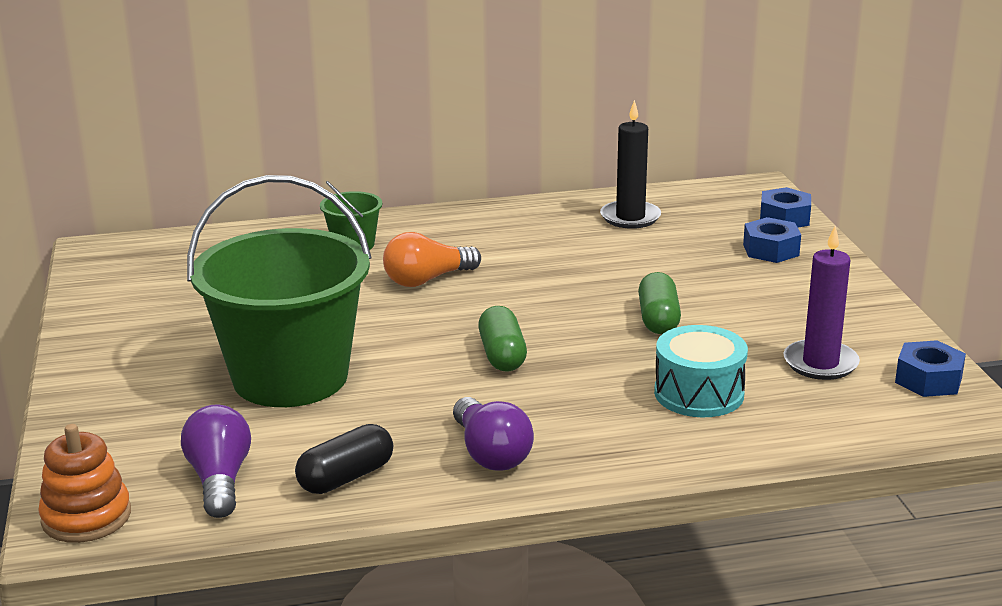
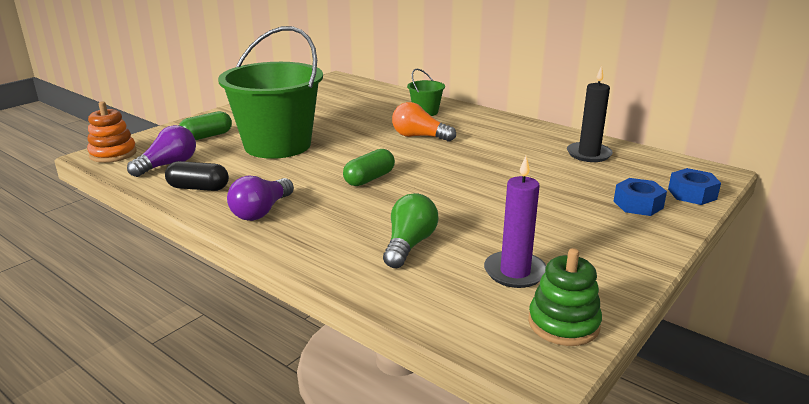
camera: 50 degrees right, 0 degrees up
green capsule [638,272,681,334] -> green capsule moved to [179,111,232,140]
turquoise drum [654,325,748,417] -> green light bulb [383,193,438,268]
blue nut [895,340,966,397] -> green stacking toy [528,248,602,346]

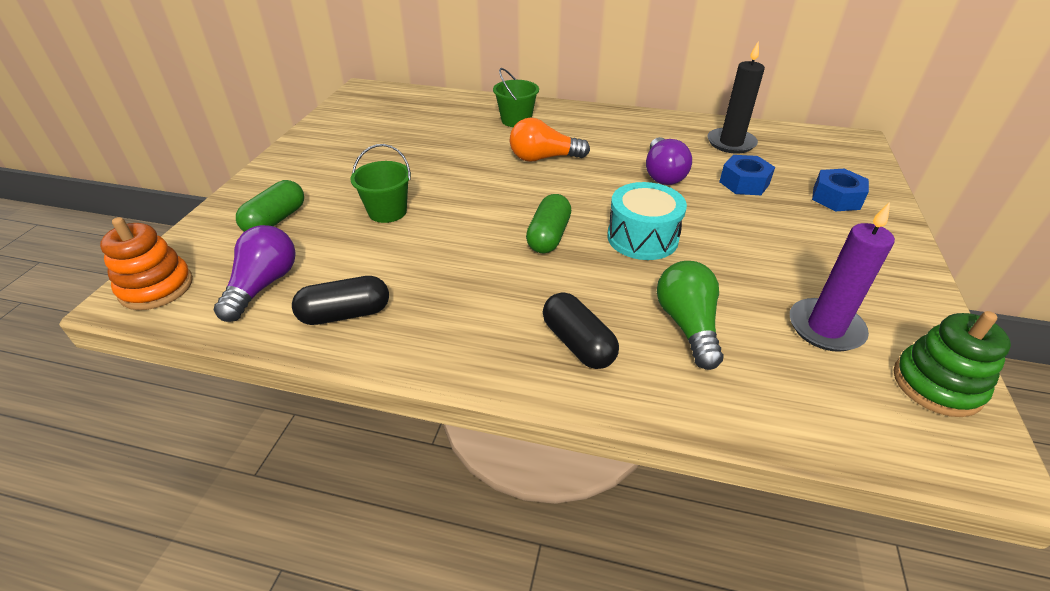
camera: 25 degrees left, 15 degrees up
green bucket [218,26,323,159] -> green bucket [350,144,411,223], size x0.43
purple light bulb [227,175,294,221] -> purple light bulb moved to [646,137,692,185]
blue nut [668,168,721,205] -> blue nut moved to [719,155,775,195]
none -> black capsule [543,293,619,369]
none -> turquoise drum [607,182,687,260]

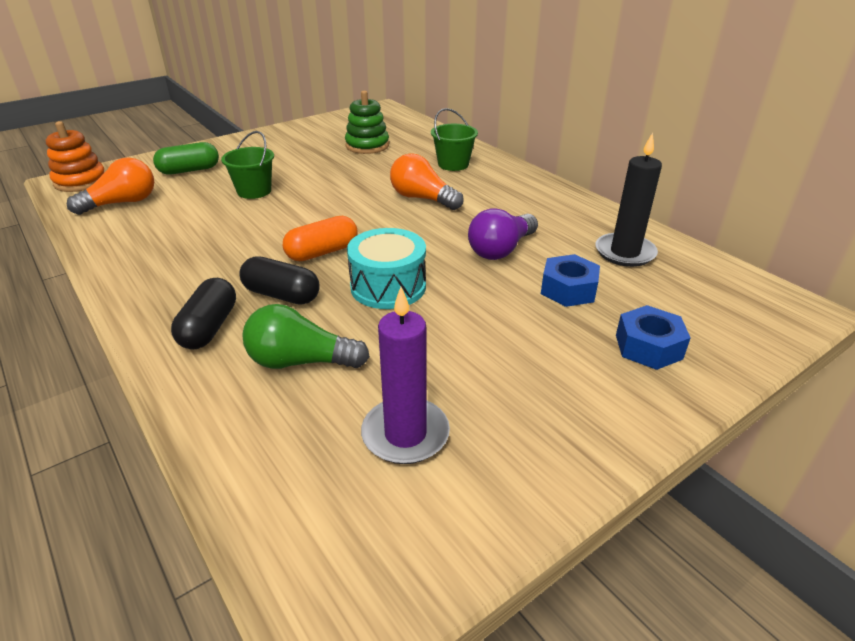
camera: 40 degrees right, 5 degrees down
purple light bulb [214,225,296,322] -> orange light bulb [67,157,154,215]
black capsule [292,276,389,325] -> black capsule moved to [239,256,320,305]
green capsule [526,194,571,253] -> orange capsule [283,216,358,261]
green light bulb [657,261,724,370] -> green light bulb turned 120 degrees counterclockwise [242,304,370,369]
green stacking toy [894,311,1011,417] -> green stacking toy moved to [345,91,389,154]

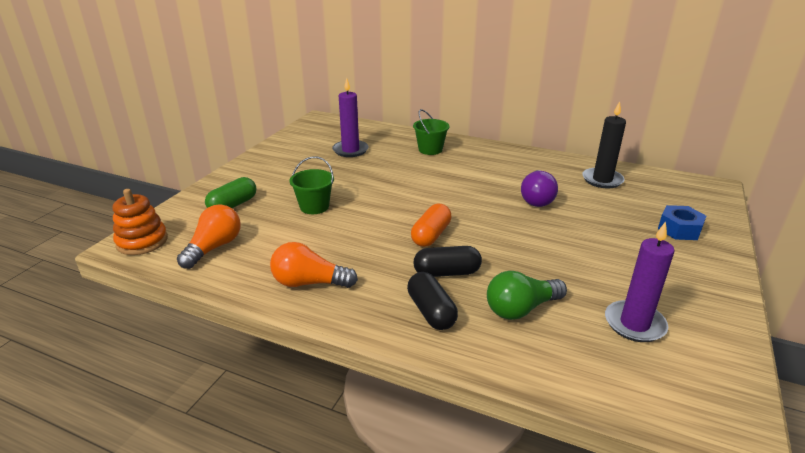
camera: 30 degrees left, 5 degrees down
green stacking toy [345,91,389,154] -> purple candle [332,78,369,157]
turquoise drum [347,228,426,309] -> none
orange light bulb [390,153,464,210] -> orange light bulb moved to [270,242,358,288]
blue nut [541,254,600,307] -> none

